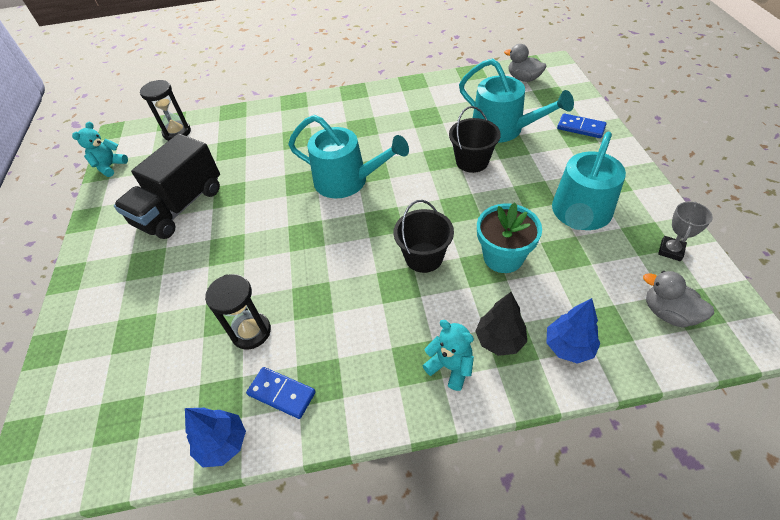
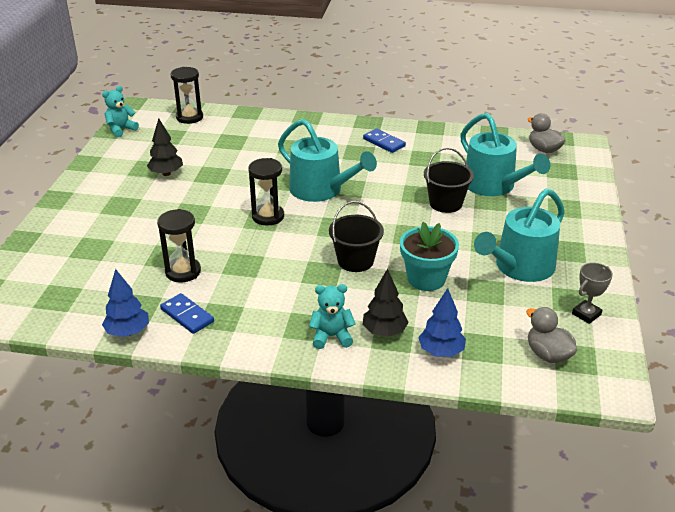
camera: 15 degrees right, 15 degrees down
black truck [114,134,220,239] -> black tree [147,118,183,176]
turquoise teddy bear [422,320,474,391] -> turquoise teddy bear turned 60 degrees counterclockwise [309,284,355,349]
blue domino [557,113,606,138] -> blue domino moved to [363,129,406,153]
none -> black hourglass [248,158,284,226]

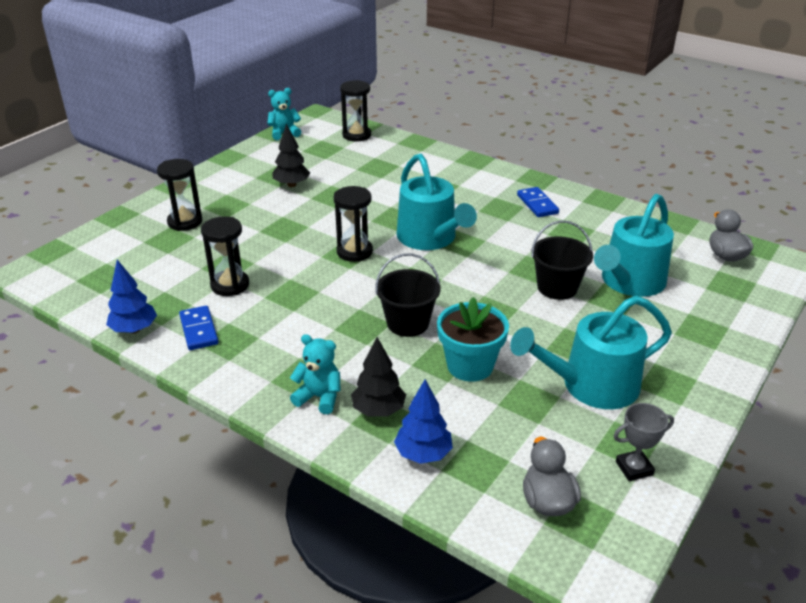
camera: 25 degrees right, 0 degrees up
turquoise watering can [460,113,550,196] -> turquoise watering can turned 45 degrees clockwise [594,194,674,297]
none -> black hourglass [157,159,202,231]

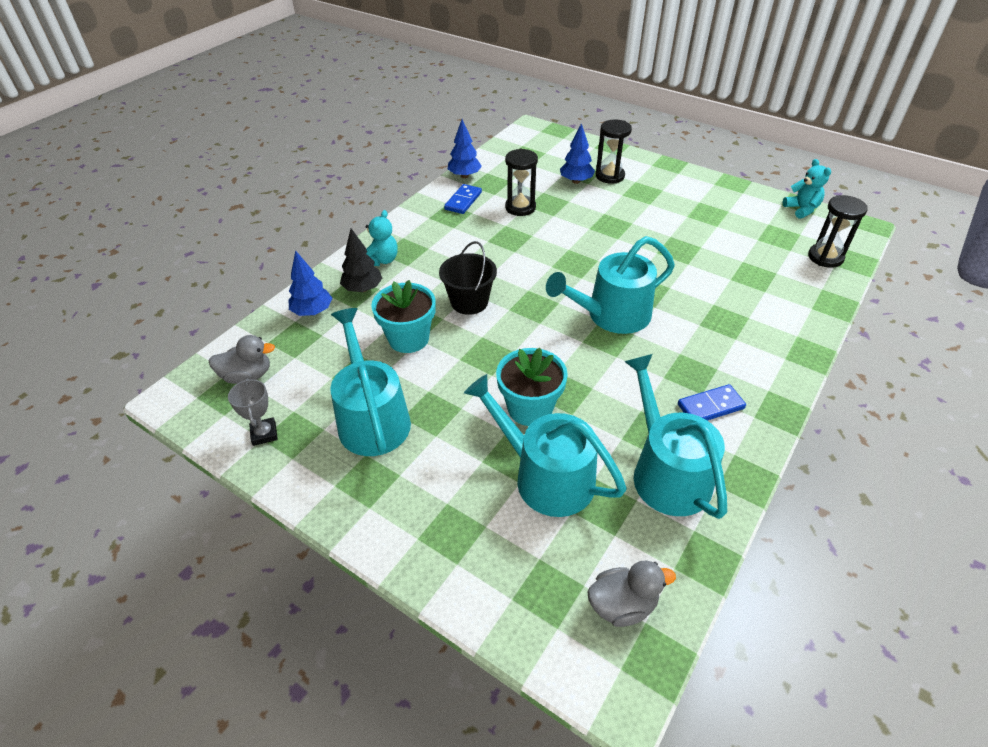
camera: 90 degrees right, 10 degrees up
blue domino [179,306,219,350] -> blue domino turned 45 degrees counterclockwise [444,184,482,214]
black tree [272,124,310,187] -> none
black hourglass [333,186,373,262] -> none
black bucket [531,221,593,300] -> turquoise flower pot [496,348,568,426]
none -> blue tree [560,123,595,184]
none -> turquoise watering can [624,354,727,519]

